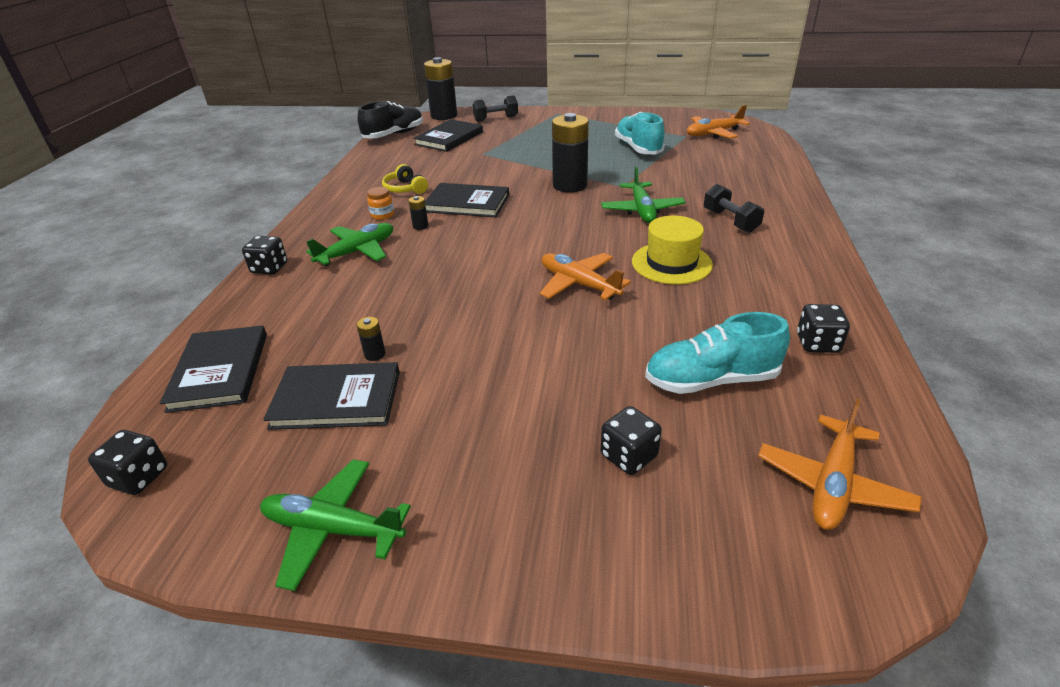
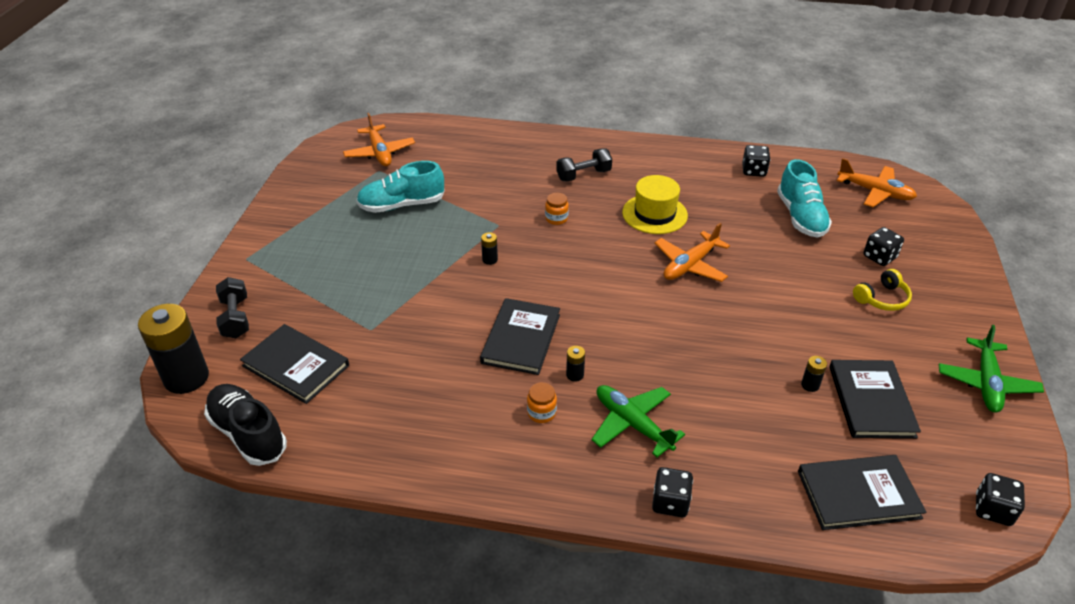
camera: 90 degrees left, 5 degrees up
yellow headphones [382,164,428,194] -> yellow headphones moved to [853,269,912,311]
black battery [552,113,589,193] -> black battery [481,232,498,265], size x0.41
green plane [601,166,686,223] -> orange jar [545,193,569,225]

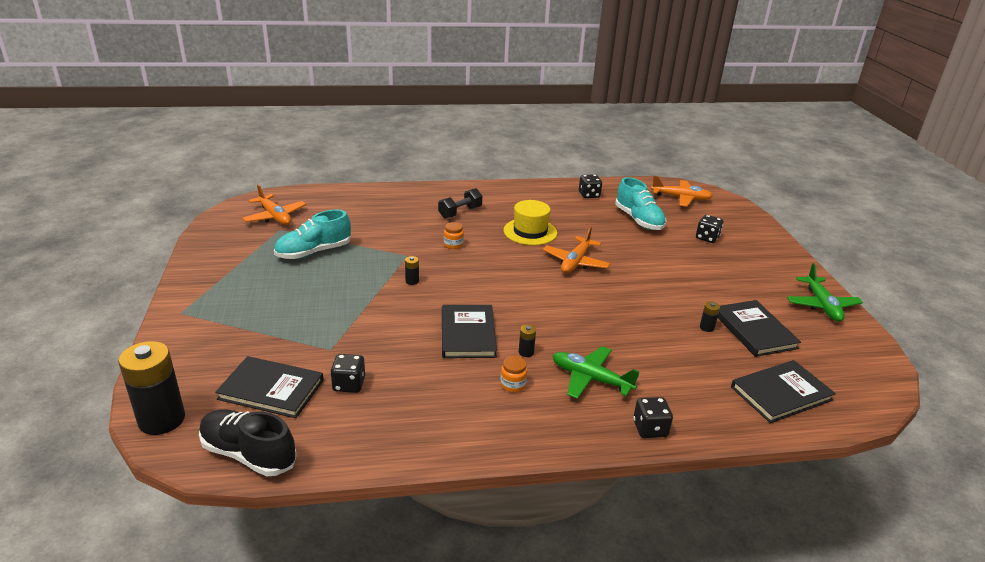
camera: 20 degrees left, 10 degrees down
black dumbbell [216,277,249,338] -> none
yellow headphones [853,269,912,311] -> none
black dice [976,473,1025,526] -> black dice moved to [330,354,365,393]

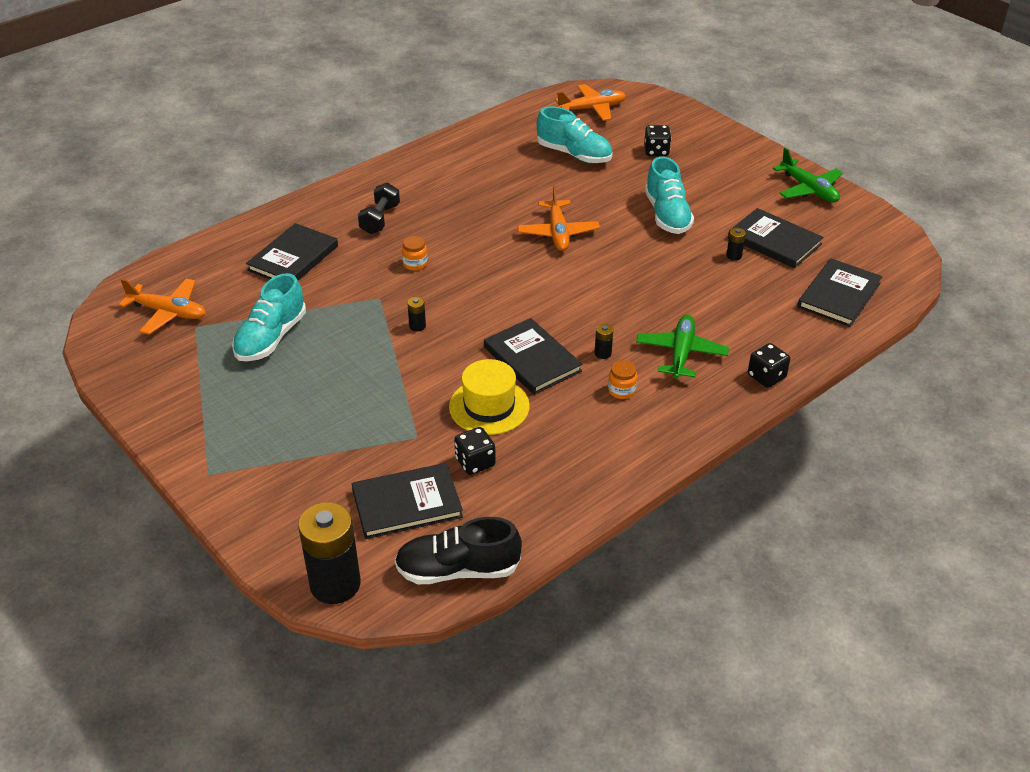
camera: 30 degrees left, 10 degrees up
yellow hat [504,200,557,245] -> yellow hat moved to [449,359,530,435]
green plane [553,346,640,399] -> green plane turned 105 degrees clockwise [636,314,729,379]
black dice [579,174,602,198] -> none
none -> black book [246,223,338,280]
none -> turquoise shoe [645,157,694,234]

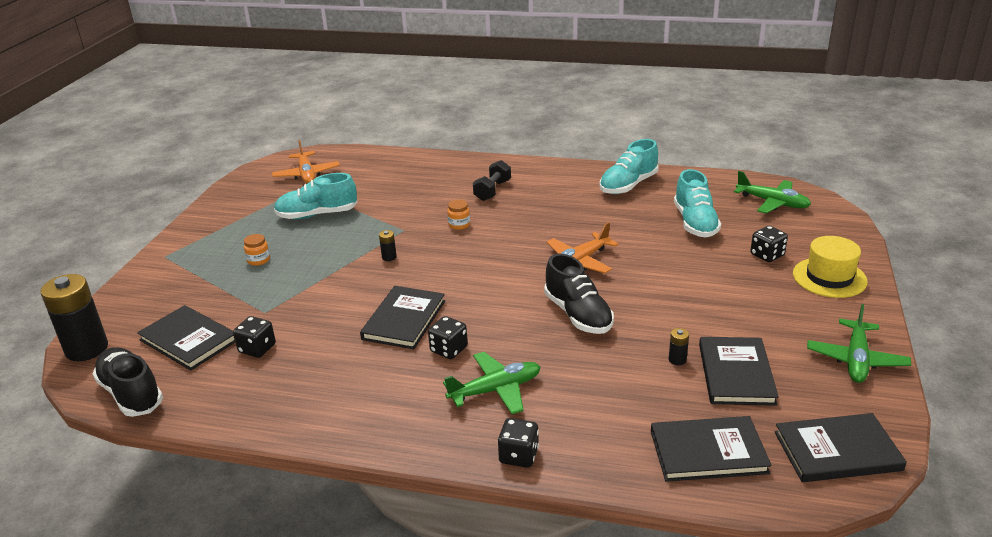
camera: 55 degrees right, 10 degrees down
black book [246,223,338,280] -> black book moved to [775,413,907,482]
black dumbbell [358,182,400,234] -> black dumbbell turned 45 degrees counterclockwise [473,160,511,201]
yellow hat [449,359,530,435] -> yellow hat moved to [793,236,868,298]
orange plane [555,84,626,121] -> green plane [734,171,811,213]
black battery [595,324,613,359] -> black dice [428,316,468,359]
orange jar [608,360,637,399] -> orange jar moved to [244,234,270,266]
turquoise shoe [645,157,694,234] -> turquoise shoe moved to [599,139,658,194]
none -> black shoe [544,254,614,334]

